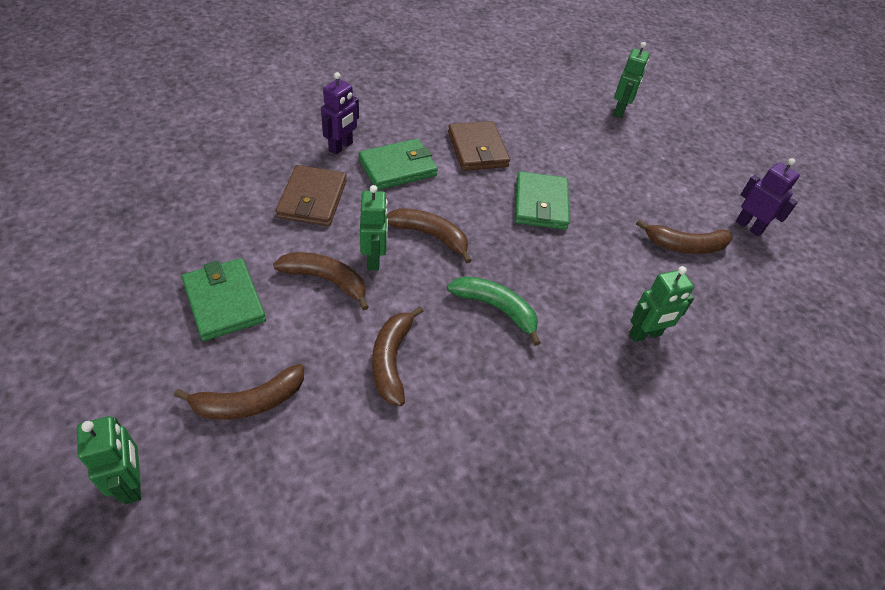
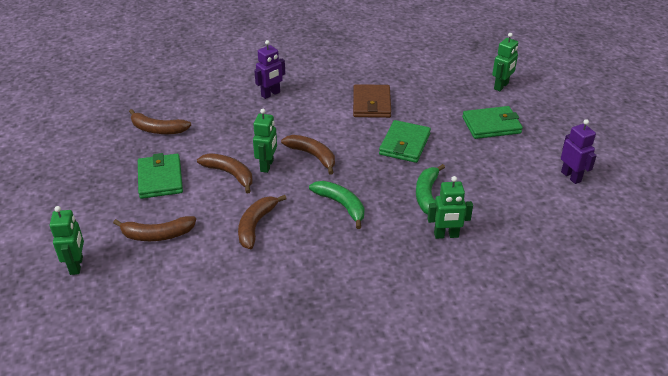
camera: 20 degrees right, 10 degrees down
brown wallet [276,165,347,226] -> none
green wallet [359,139,438,190] -> green wallet moved to [462,106,523,139]
brown banana [636,219,733,254] -> brown banana moved to [129,109,191,134]
none -> green banana [416,164,445,215]

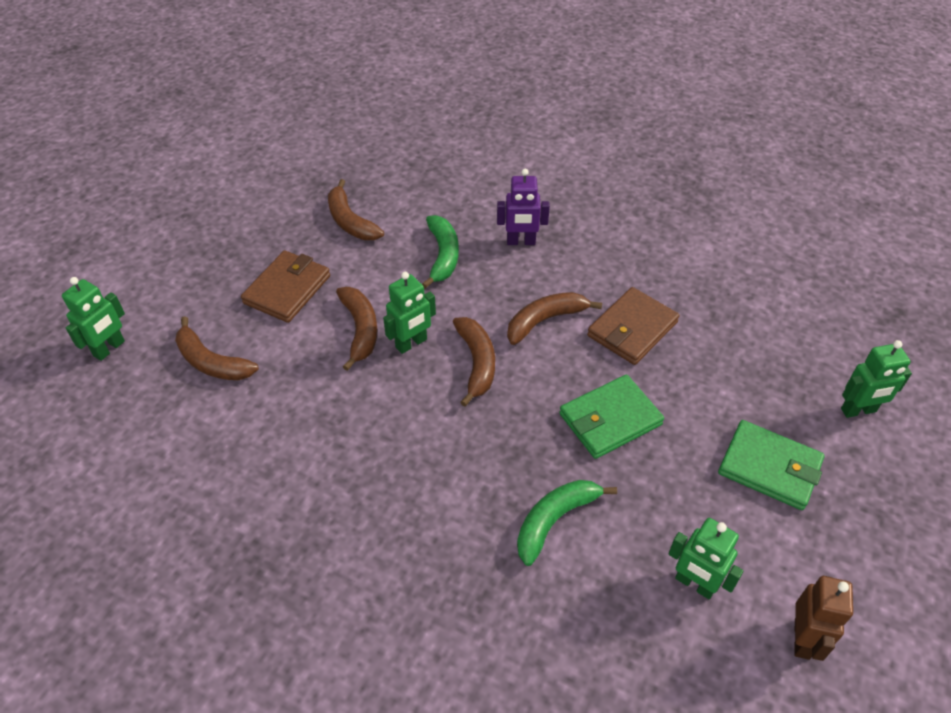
camera: 40 degrees right, 10 degrees up
green wallet [138,153,183,199] -> brown wallet [241,251,330,323]
brown banana [238,195,287,249] -> brown banana moved to [507,292,602,345]
green banana [309,181,365,229] -> green banana moved to [422,215,459,289]
green robot [427,176,473,239] -> green robot moved to [668,518,744,599]
purple robot [561,119,597,184] -> brown robot [794,576,853,661]

